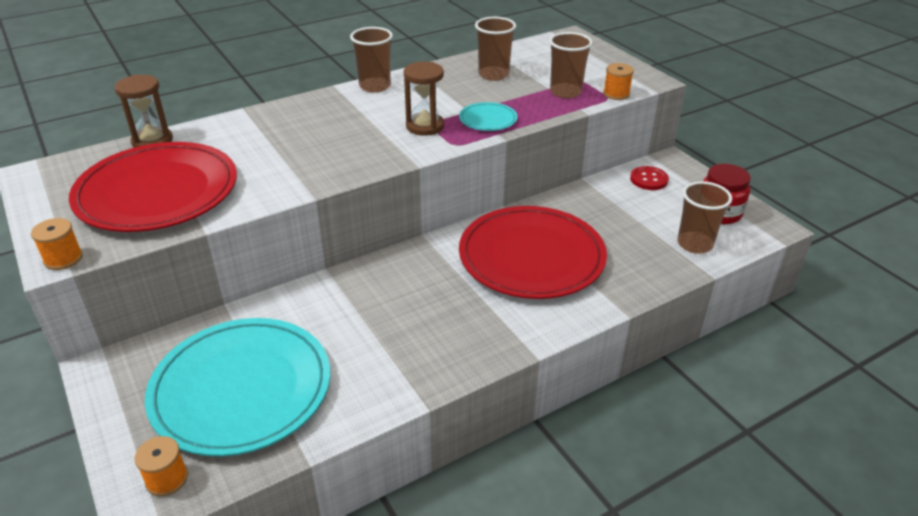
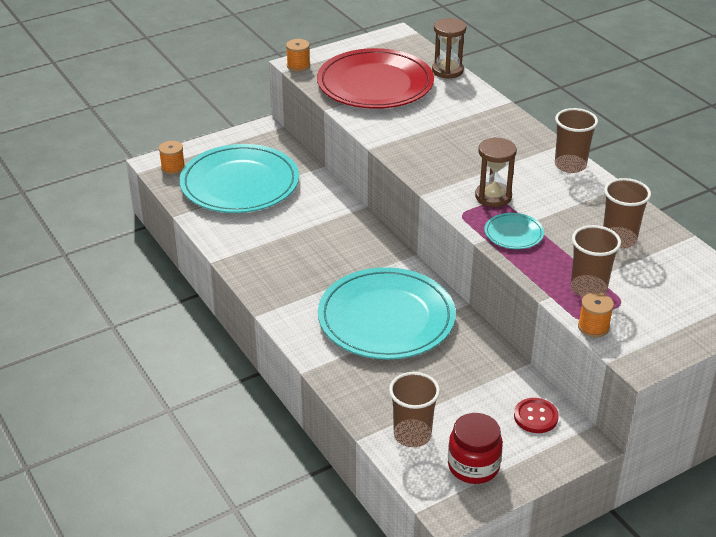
camera: 90 degrees right, 0 degrees up
red plate [459,206,607,299] -> turquoise plate [318,267,456,359]

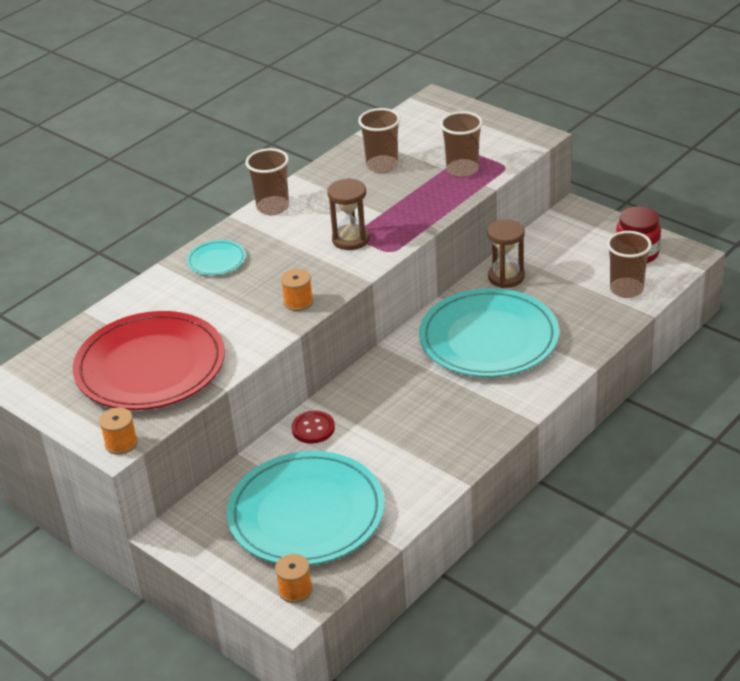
camera: 105 degrees left, 0 degrees up
brown hourglass [432,18,466,79] -> brown hourglass moved to [487,219,525,288]
turquoise plate [484,213,544,249] -> turquoise plate moved to [187,240,246,276]
red button [514,398,559,433] -> red button moved to [291,411,335,444]
orange spool [578,292,614,337] -> orange spool moved to [281,269,313,311]

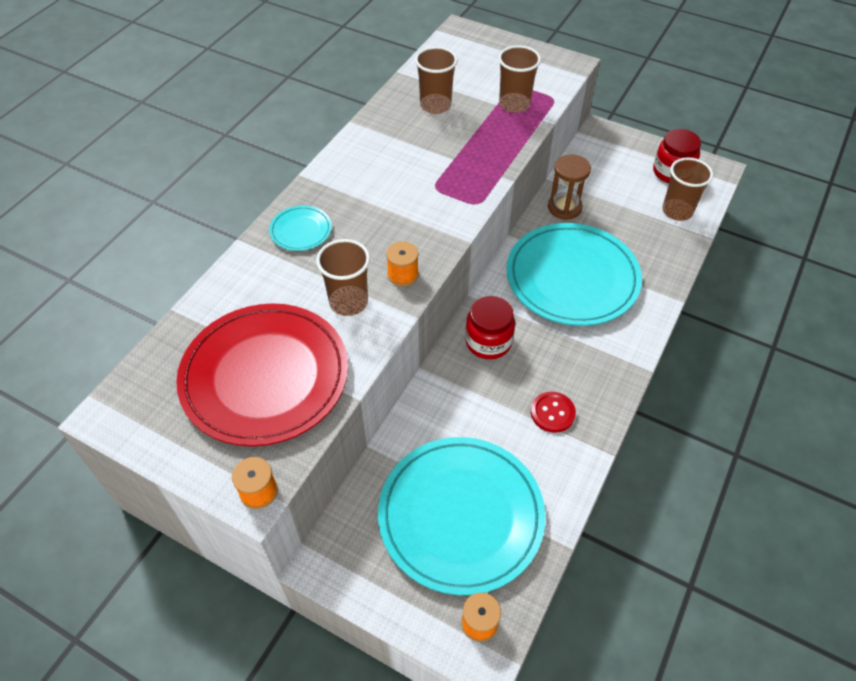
camera: 15 degrees left, 15 degrees up
brown cup [245,148,289,215] -> brown cup moved to [316,239,370,316]
red button [291,411,335,444] -> red button moved to [531,392,576,433]
brown hourglass [327,178,370,250] -> none
none -> red jar [465,296,515,359]

